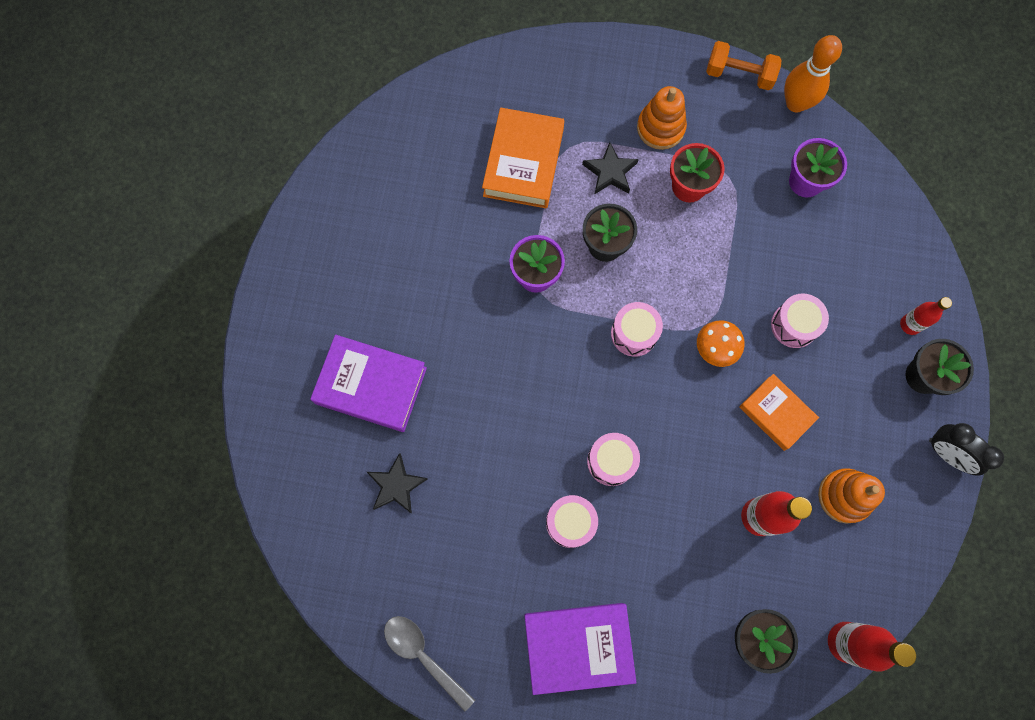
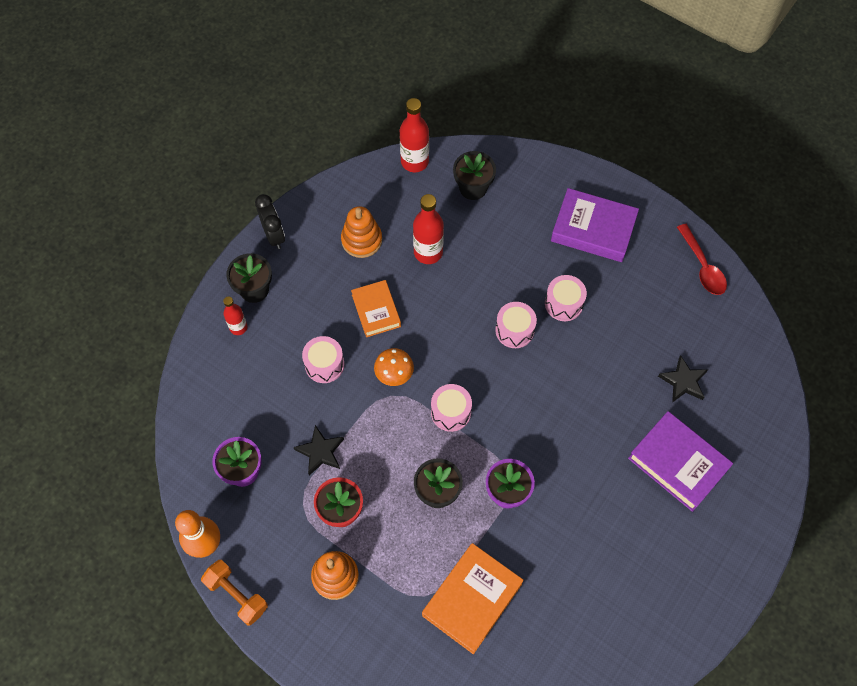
camera: 155 degrees left, 10 degrees down
grey spoon [384,616,475,712] -> red spoon [677,224,727,295]
black star [582,142,639,194] -> black star moved to [294,425,344,475]

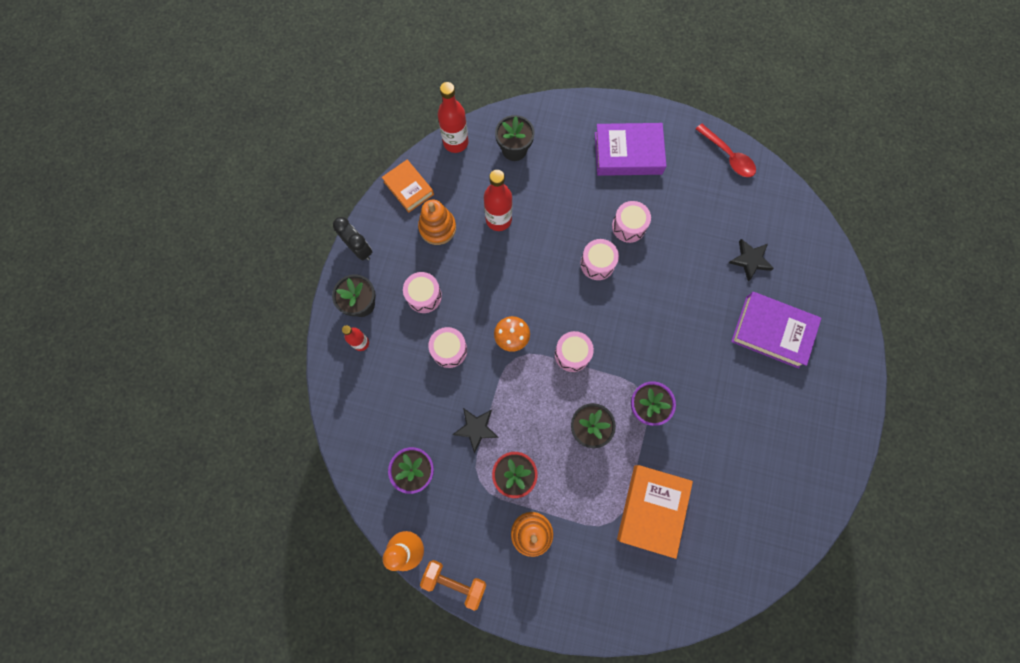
camera: 20 degrees left, 10 degrees up
orange book [351,280,401,337] -> orange book moved to [382,160,434,213]
none -> pink drum [403,272,442,313]

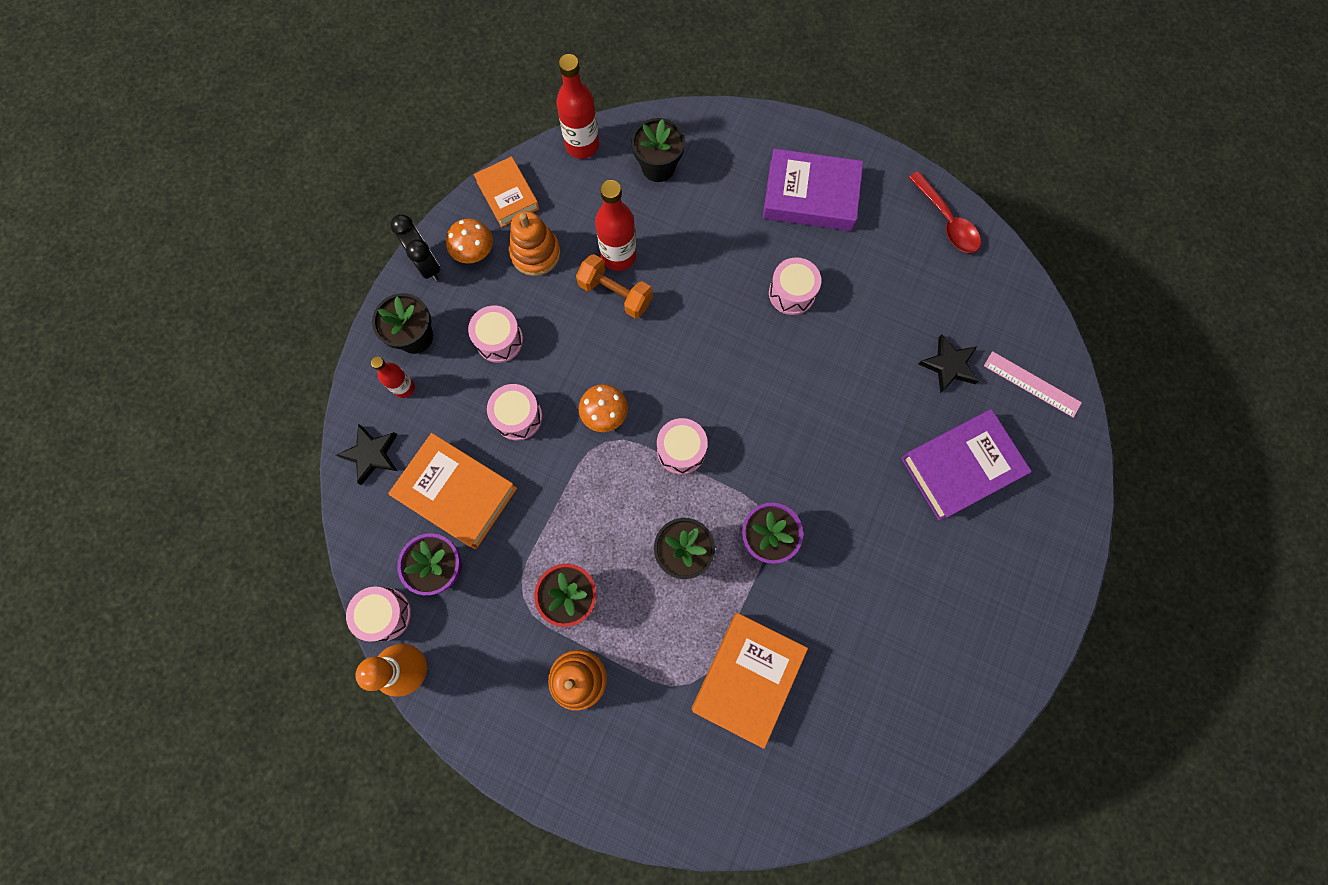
camera: 10 degrees right, 0 degrees up
orange dumbbell [420,560,486,611] -> orange dumbbell moved to [576,254,653,318]
black star [452,408,499,453] -> black star moved to [336,424,397,485]
pink drum [580,239,619,280] -> pink drum moved to [346,586,411,642]
purple book [731,292,821,369] -> purple book turned 60 degrees counterclockwise [901,409,1032,521]
none -> orange book [388,433,517,549]
none -> orange mushroom [446,219,493,264]
none -> pink ruler [984,351,1082,418]

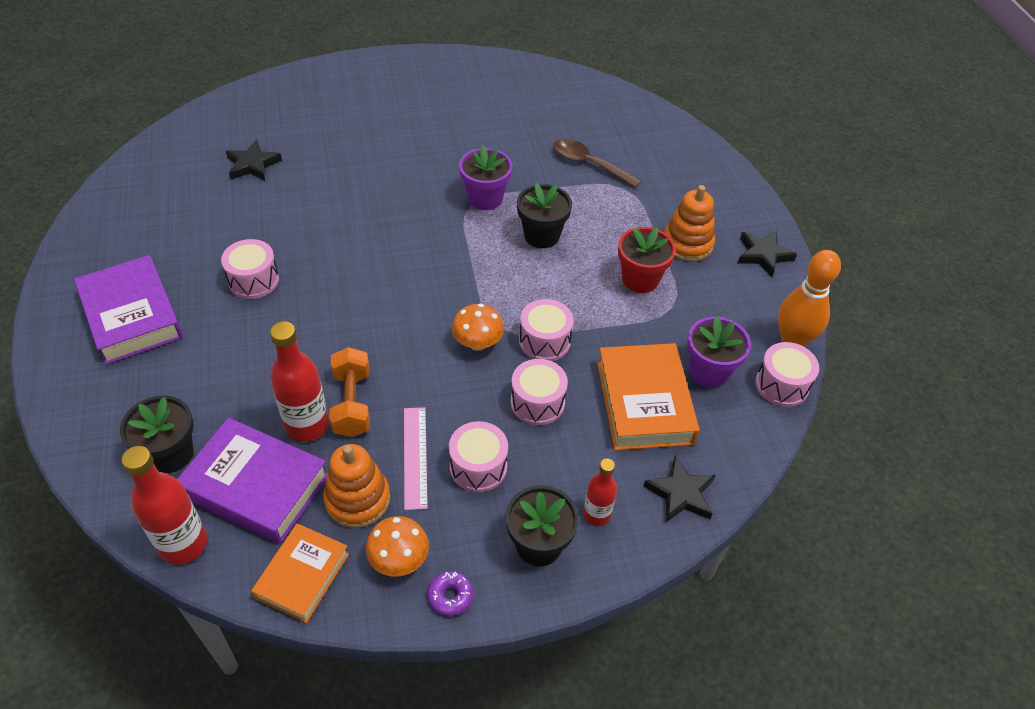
camera: 130 degrees left, 25 degrees down
black clock [391,214,441,281] -> purple donut [427,571,473,616]
pink drum [657,418,708,475] -> pink drum moved to [519,299,574,361]
orange book [692,613,808,749] -> brown spoon [553,139,641,188]
purple book [901,409,1032,521] -> purple book moved to [177,418,327,544]
red spoon [908,171,981,253] -> none
pink ruler [984,351,1082,418] -> pink ruler moved to [404,407,428,510]
none -> black star [738,231,797,277]

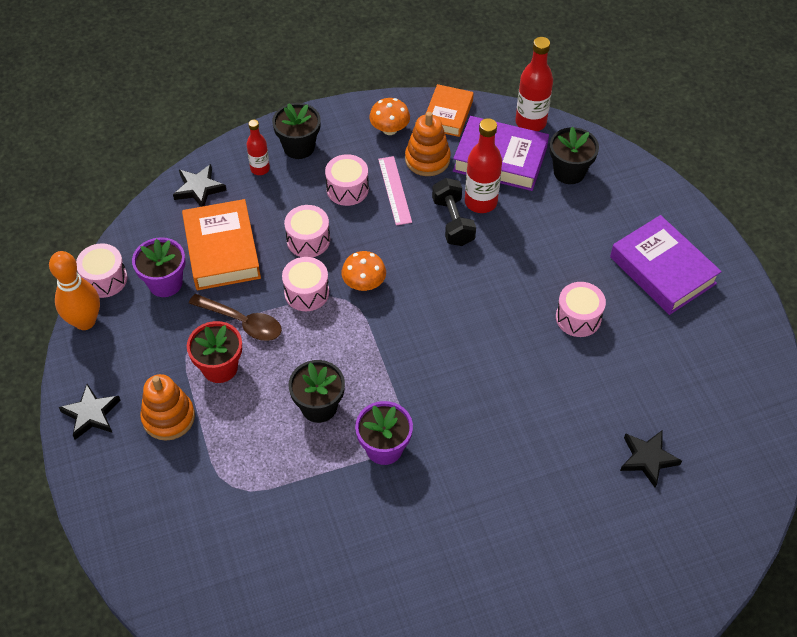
camera: 175 degrees right, 5 degrees up
orange dumbbell [329,347,370,437] -> black dumbbell [432,178,476,246]
purple donut [427,571,473,616] -> none
brown spoon [553,139,641,188] -> brown spoon moved to [189,294,282,341]

